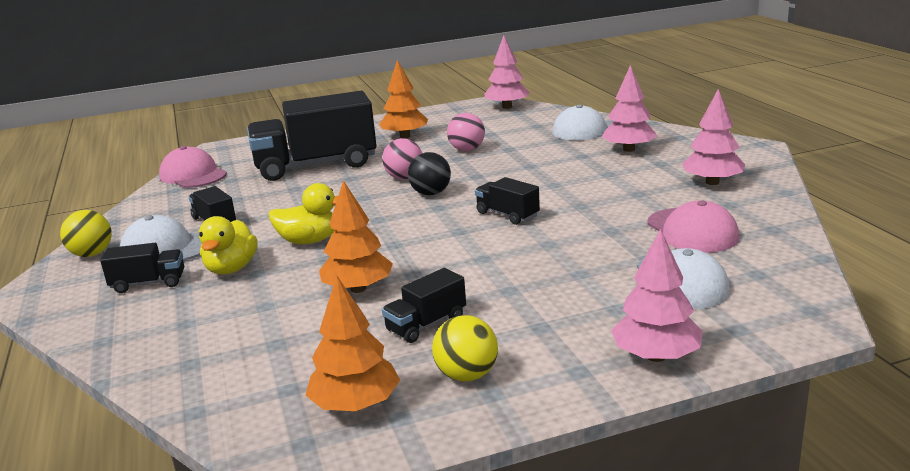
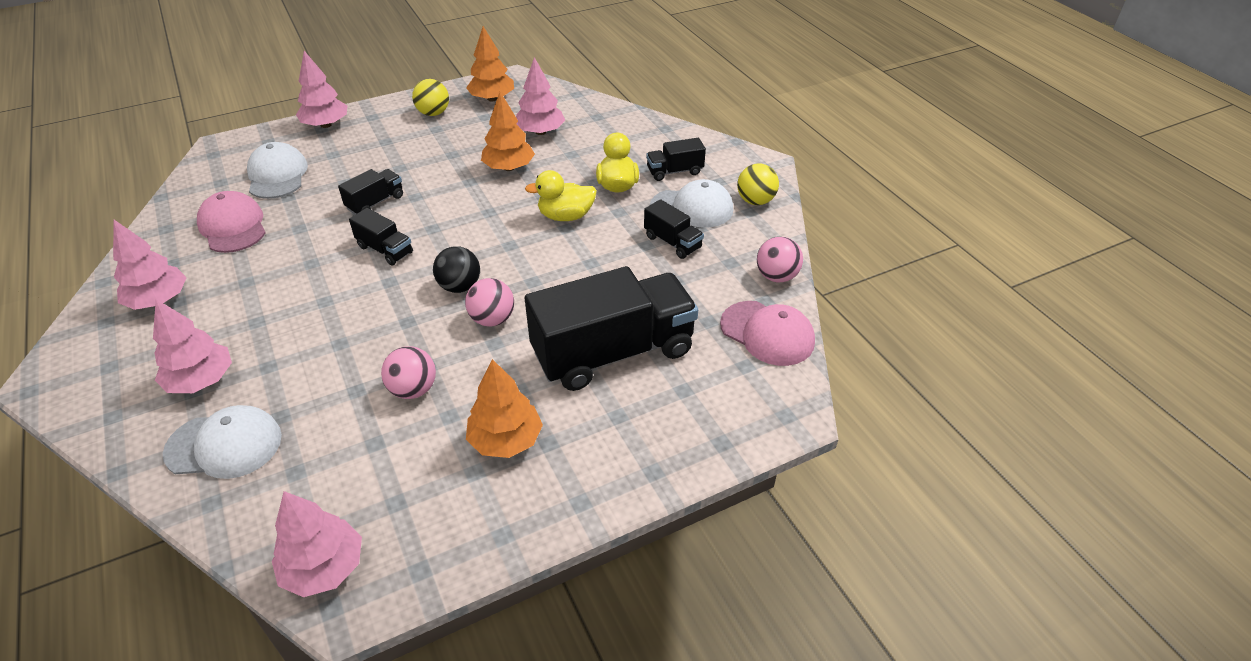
camera: 170 degrees right, 20 degrees up
black truck [382,268,466,343] -> black truck moved to [338,169,403,215]
none -> pink tree [516,57,565,135]
none -> pink ball [757,237,803,282]

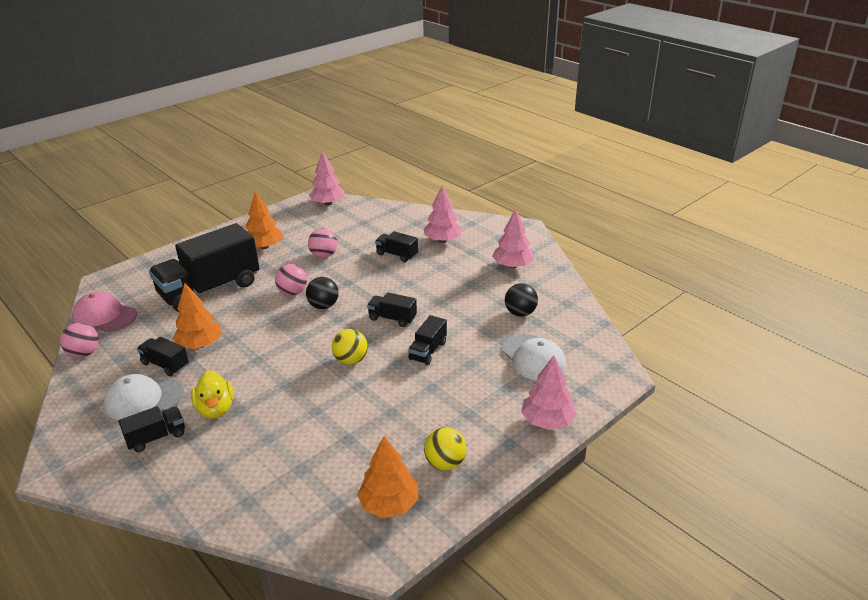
camera: 165 degrees right, 10 degrees down
white cap [163,405,282,479] -> none
pink cap [197,191,266,253] -> black ball [505,283,538,316]
orange tree [481,92,535,171] -> orange tree moved to [173,283,222,349]
pink tree [516,57,565,135] -> none
yellow duck [525,170,597,221] -> none
yellow ball [737,164,779,205] -> yellow ball moved to [332,329,368,365]
none -> black truck [375,231,418,262]

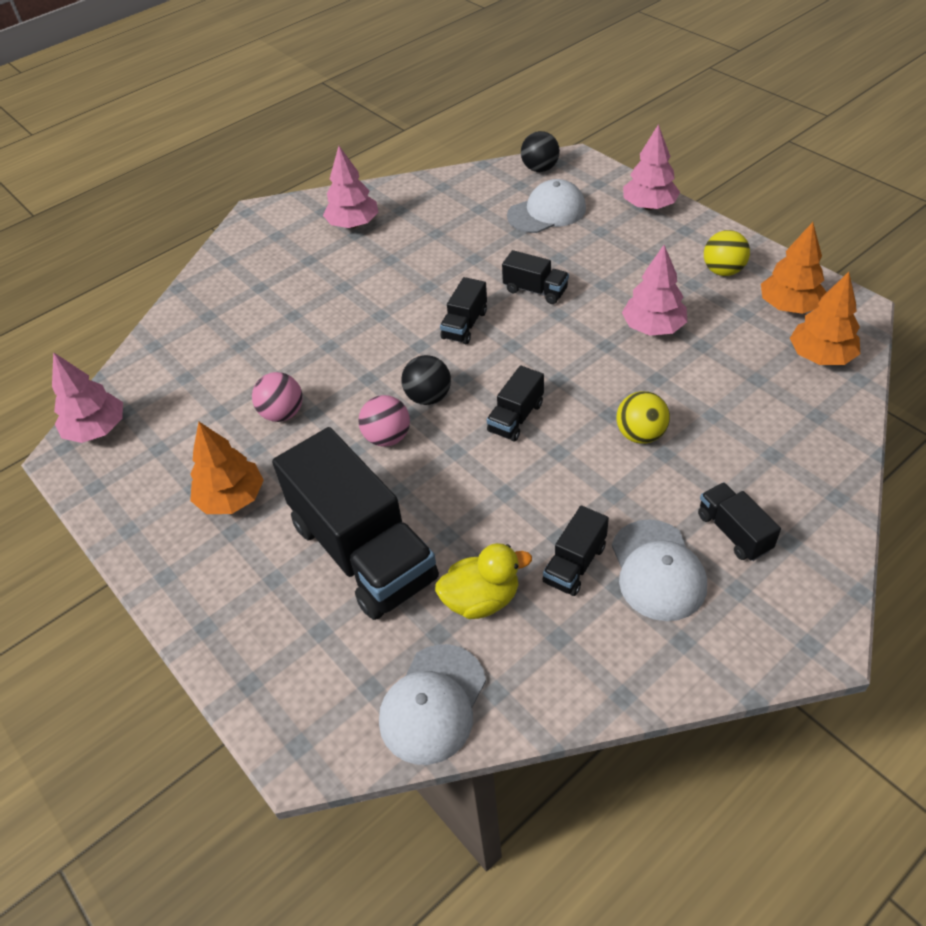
camera: 85 degrees left, 15 degrees up
pink ball [60,323,99,358] -> none
pink cap [72,292,137,332] -> white cap [379,644,486,765]
orange tree [173,283,222,349] -> orange tree moved to [790,272,860,365]
yellow duck [191,370,234,419] -> yellow duck moved to [435,543,532,619]
yellow ball [332,329,368,365] -> yellow ball moved to [617,391,670,444]
black truck [375,231,418,262] -> black truck moved to [487,366,544,442]
pink tree [424,185,463,243] -> pink tree moved to [622,245,687,336]
black ball [505,283,538,316] -> black ball moved to [521,131,560,172]

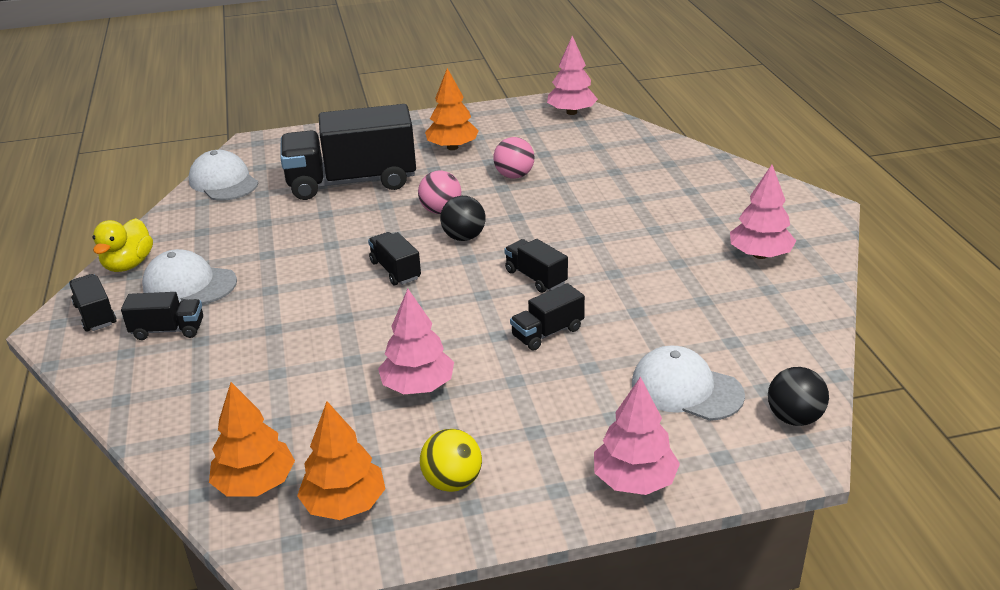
camera: 115 degrees right, 15 degrees down
yellow duck [435,543,532,619] -> yellow duck moved to [92,218,153,272]
white cap [507,179,586,233] -> white cap turned 120 degrees clockwise [632,345,745,421]
black truck [543,506,609,596] -> black truck moved to [69,274,117,332]
yellow ball [617,391,670,444] -> none

